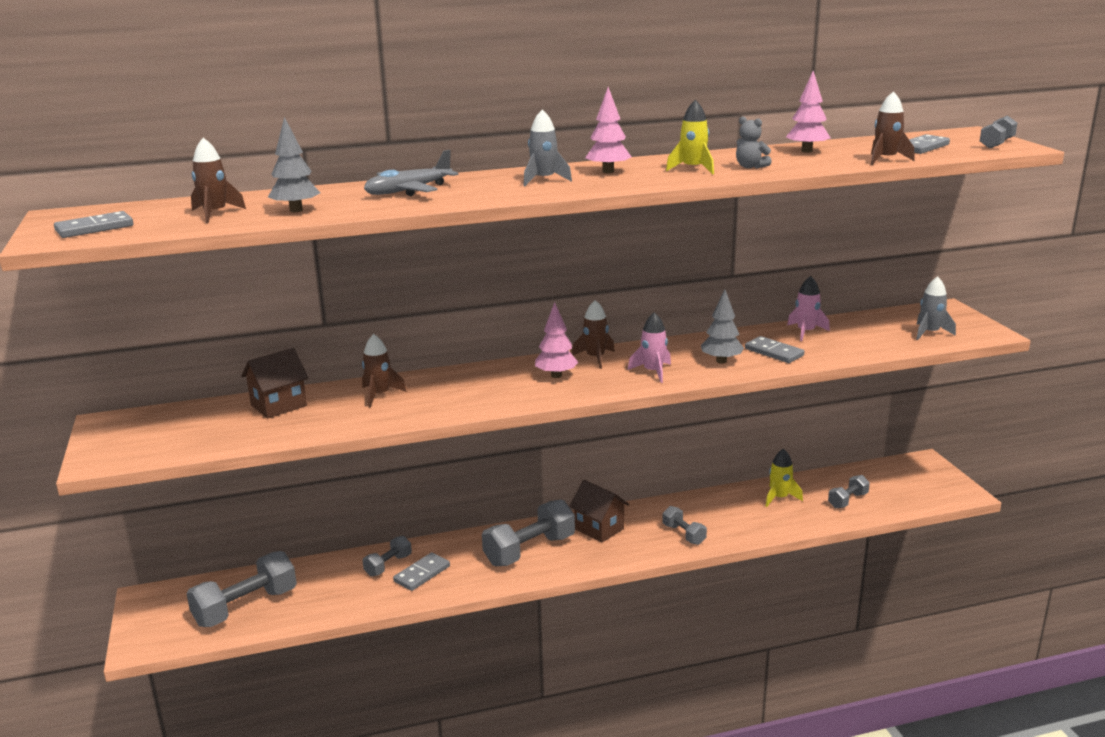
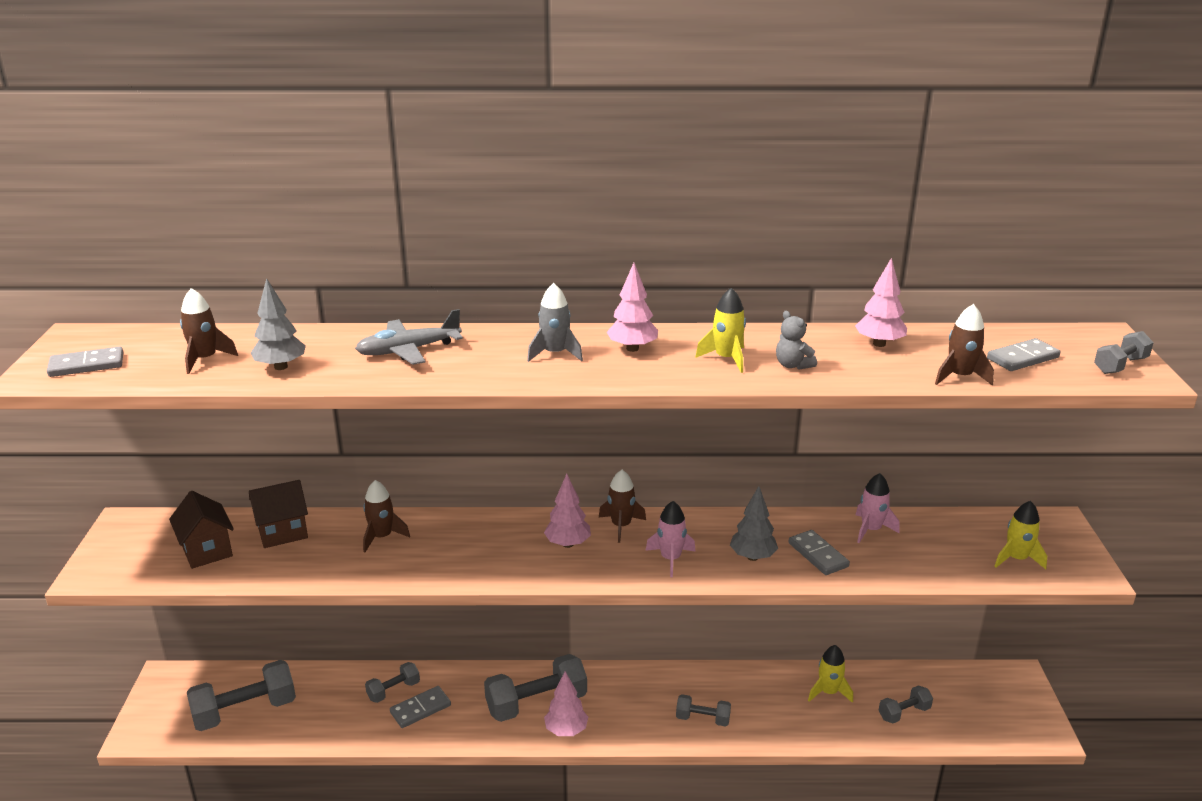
camera: 15 degrees right, 5 degrees up
brown house [569,480,629,543] -> brown house moved to [169,491,234,569]
grey dumbbell [662,506,707,545] -> grey dumbbell turned 60 degrees counterclockwise [676,694,731,726]
grey rocket [916,276,956,340] -> yellow rocket [994,501,1047,569]
none -> pink tree [544,672,588,736]

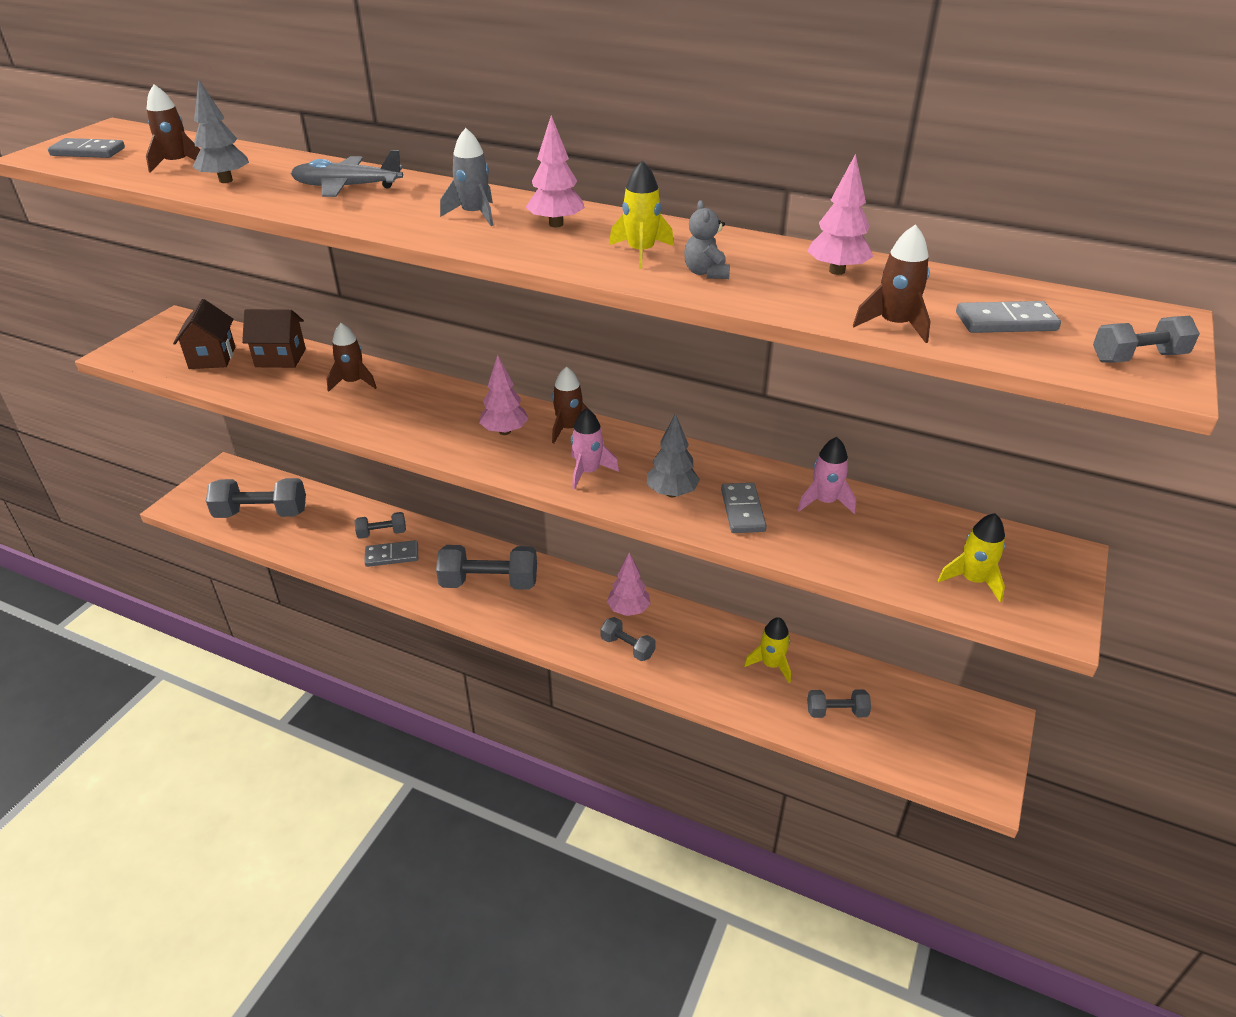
camera: 25 degrees right, 10 degrees up
pink tree [544,672,588,736] -> pink tree moved to [607,552,650,616]

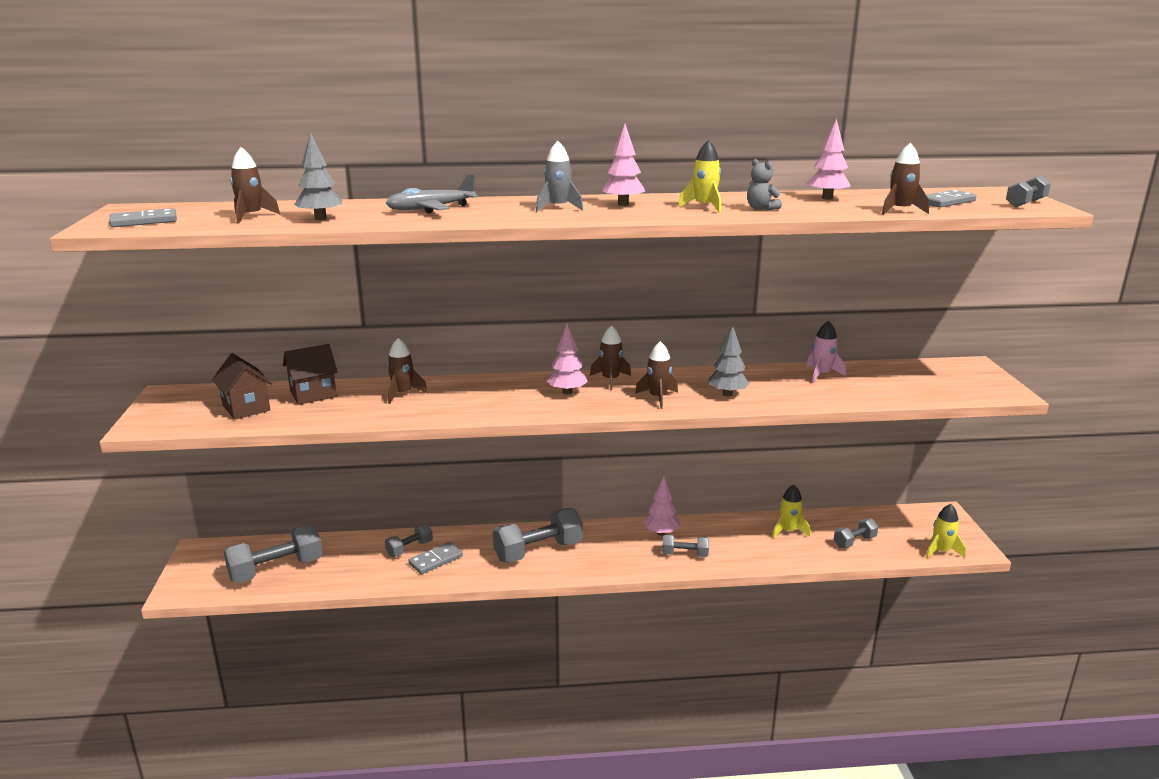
camera: 30 degrees left, 15 degrees down
pink rocket [571,408,619,490] -> brown rocket [635,341,678,409]
grey domino [721,483,767,533] -> none
yellow rocket [938,513,1005,602] -> yellow rocket moved to [926,504,966,559]

